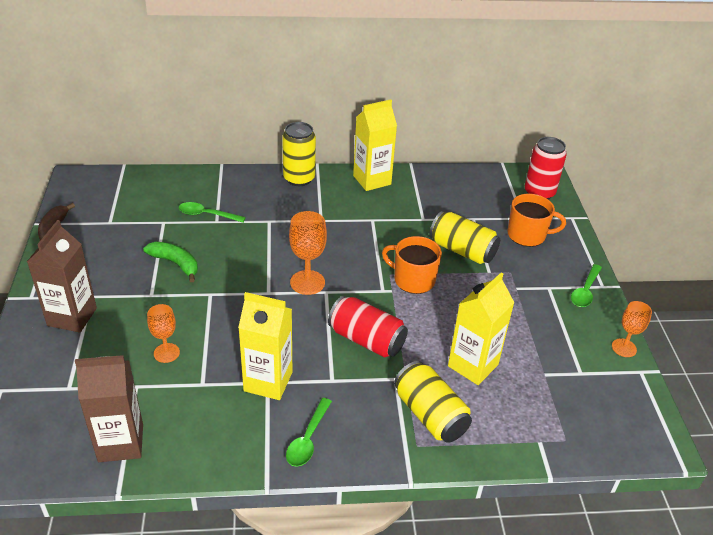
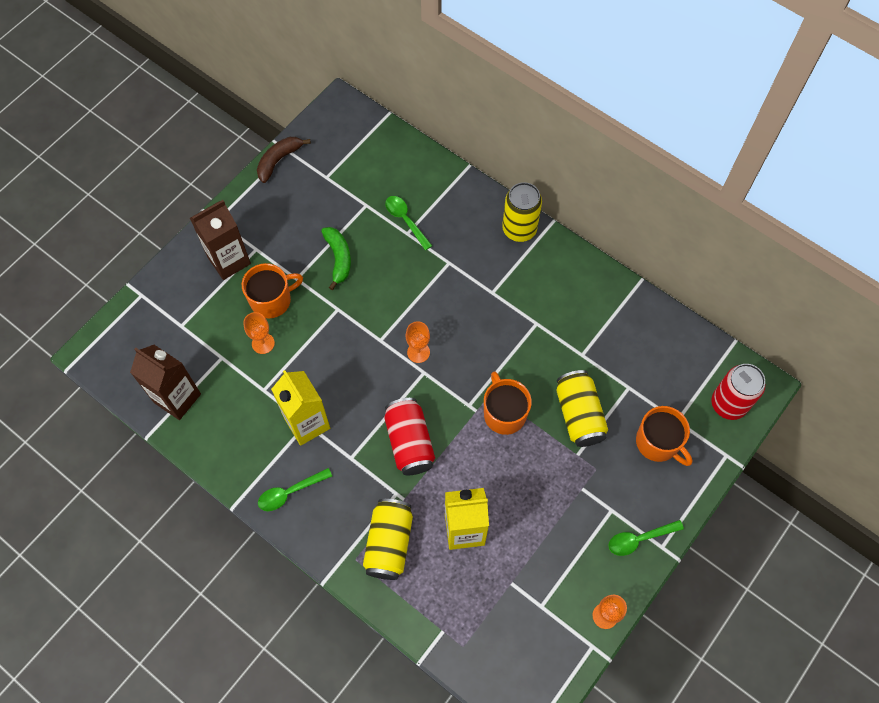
camera: 45 degrees right, 25 degrees up
orange goblet [289,211,327,295] -> orange goblet [406,321,430,363], size x0.66
yellow carton [353,99,397,191] -> none
none -> orange mug [242,263,303,318]

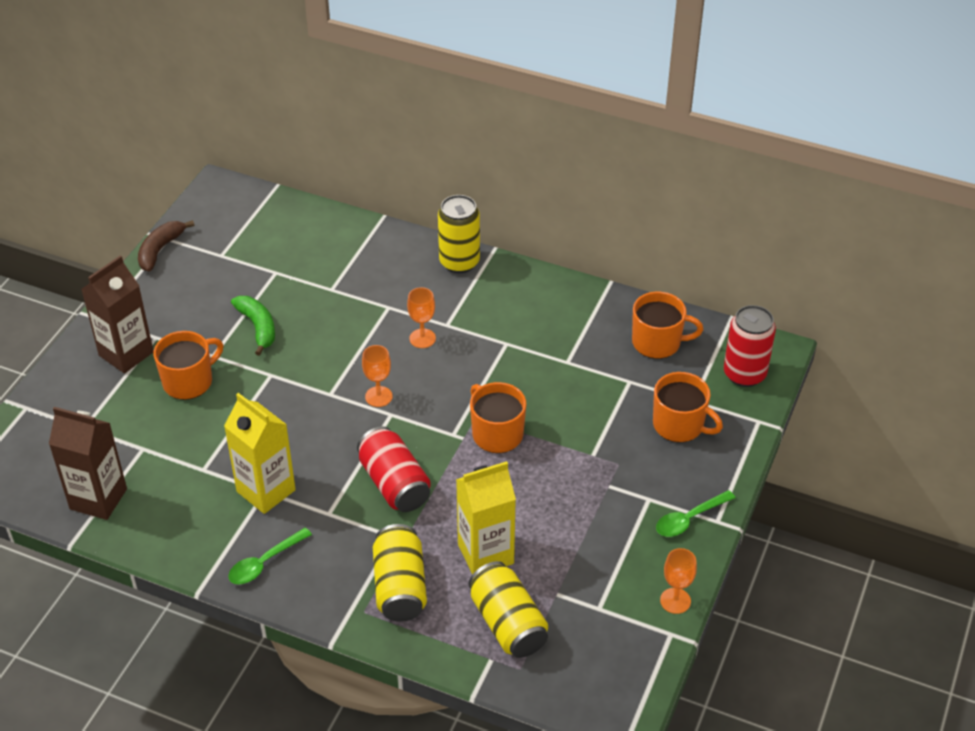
camera: 15 degrees left, 20 degrees down
orange goblet [243,312,275,354] -> orange goblet moved to [407,287,436,348]
green spoon [385,196,432,250] -> none
yellow can [556,370,608,447] -> yellow can moved to [468,561,548,658]
none -> orange mug [632,292,703,359]

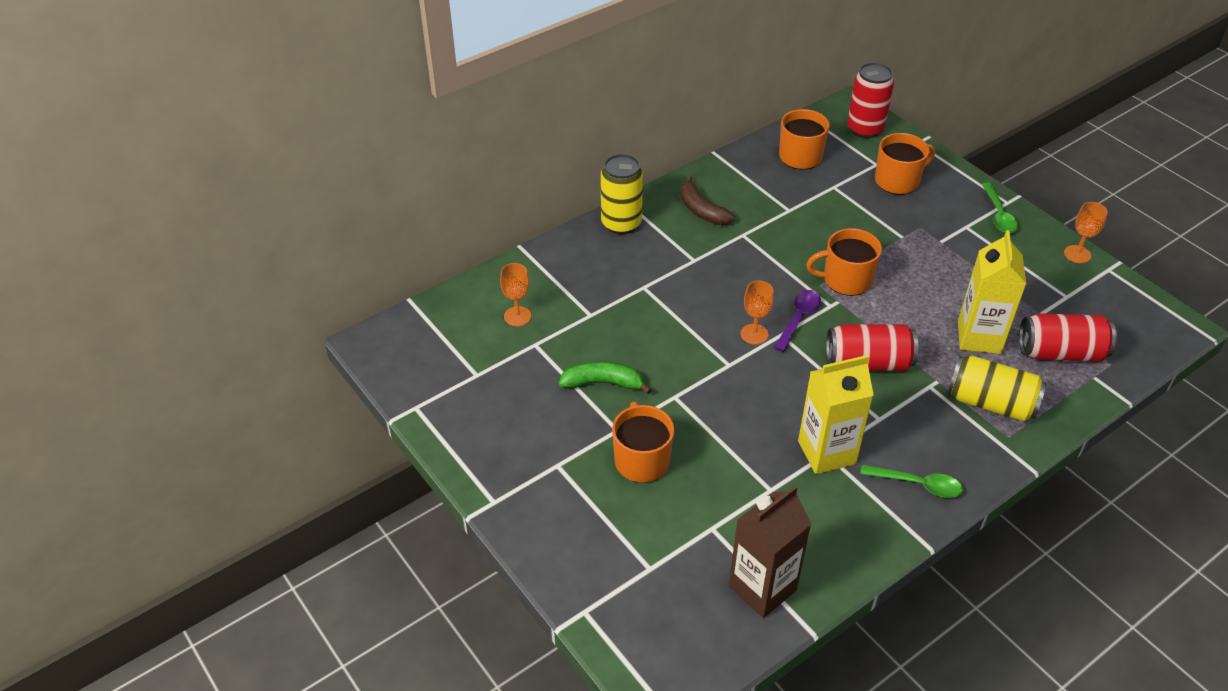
camera: 60 degrees left, 0 degrees up
brown carton [81,256,154,373] -> none
brown banana [138,220,194,271] -> brown banana moved to [680,175,735,225]
green spoon [228,528,312,585] -> green spoon turned 60 degrees counterclockwise [860,465,963,498]
orange goblet [407,287,436,348] -> orange goblet moved to [500,263,531,326]
yellow can [468,561,548,658] -> red can [1019,313,1117,362]
none -> purple spoon [774,290,821,352]

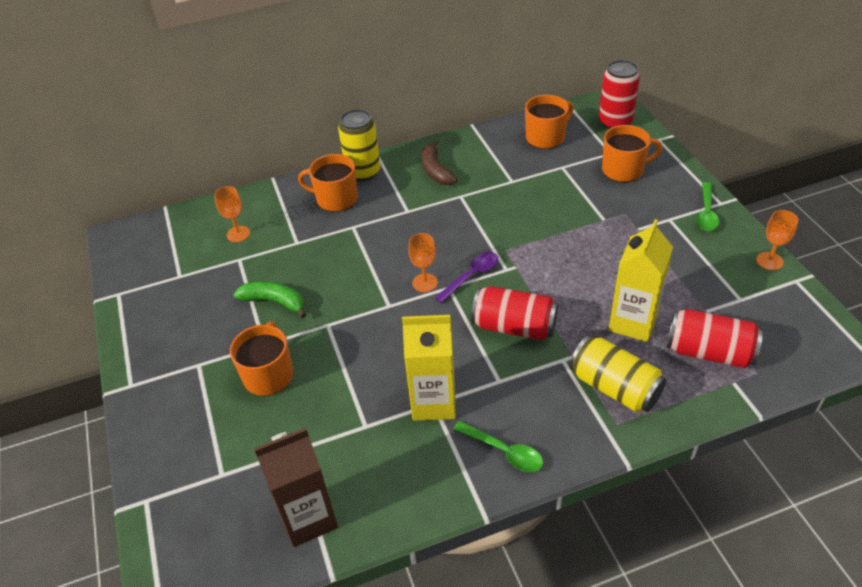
camera: 20 degrees right, 0 degrees up
orange mug [806,228,882,296] -> orange mug moved to [298,154,358,212]

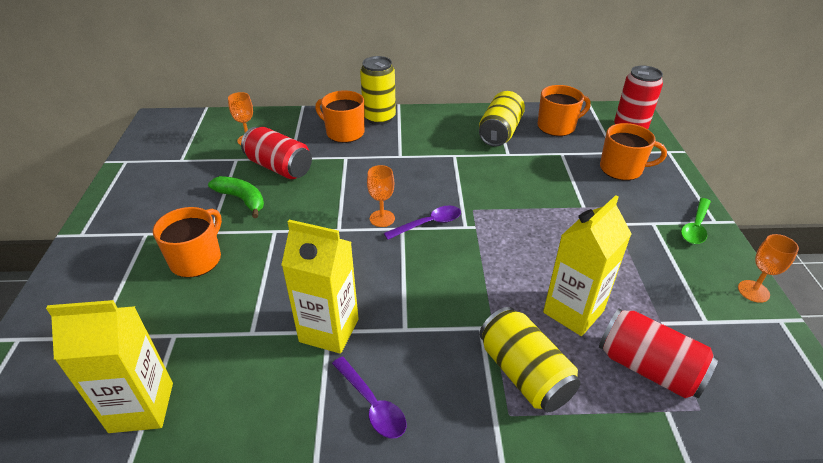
camera: 15 degrees right, 5 degrees down
brown carton [254,428,338,547] -> yellow carton [46,300,173,433]
brown banana [421,139,457,185] -> none
green spoon [453,421,543,472] -> purple spoon [332,357,406,439]
red can [471,286,558,341] -> red can moved to [241,127,312,179]
none -> yellow can [479,91,525,146]

